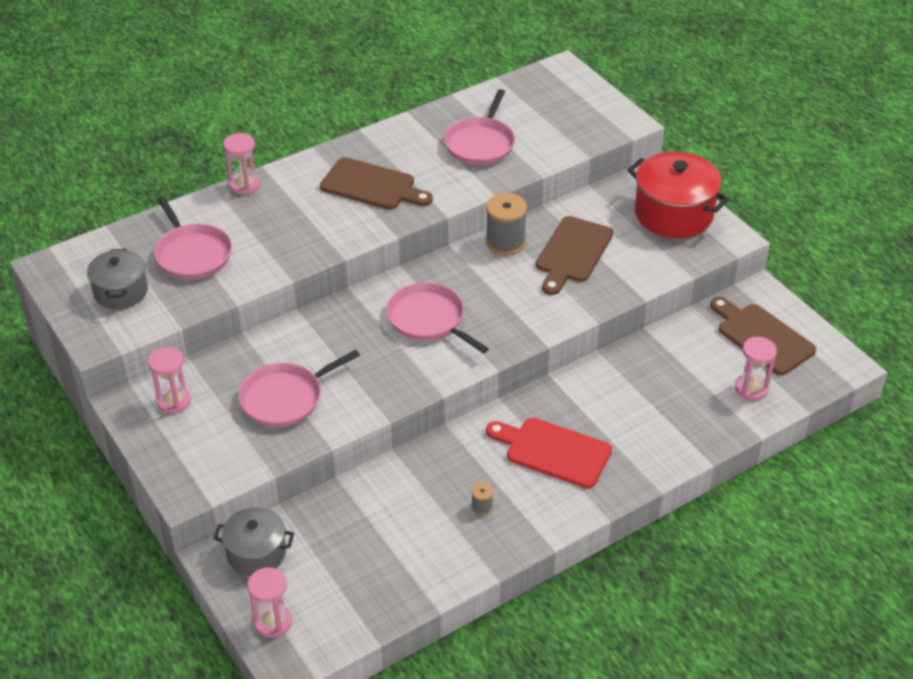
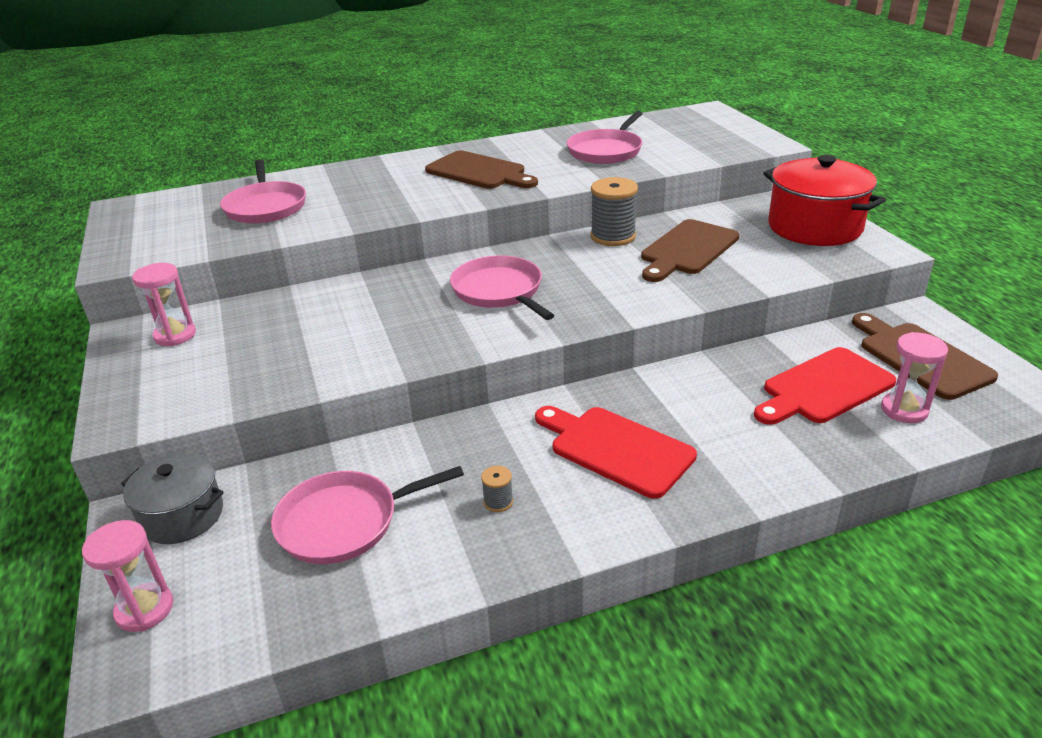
camera: 15 degrees right, 10 degrees down
grey pot [87,248,148,309] -> none
pink hourglass [223,133,260,195] -> none
pink pan [238,350,360,427] -> pink pan moved to [271,466,464,564]
none -> red cutting board [754,347,896,425]

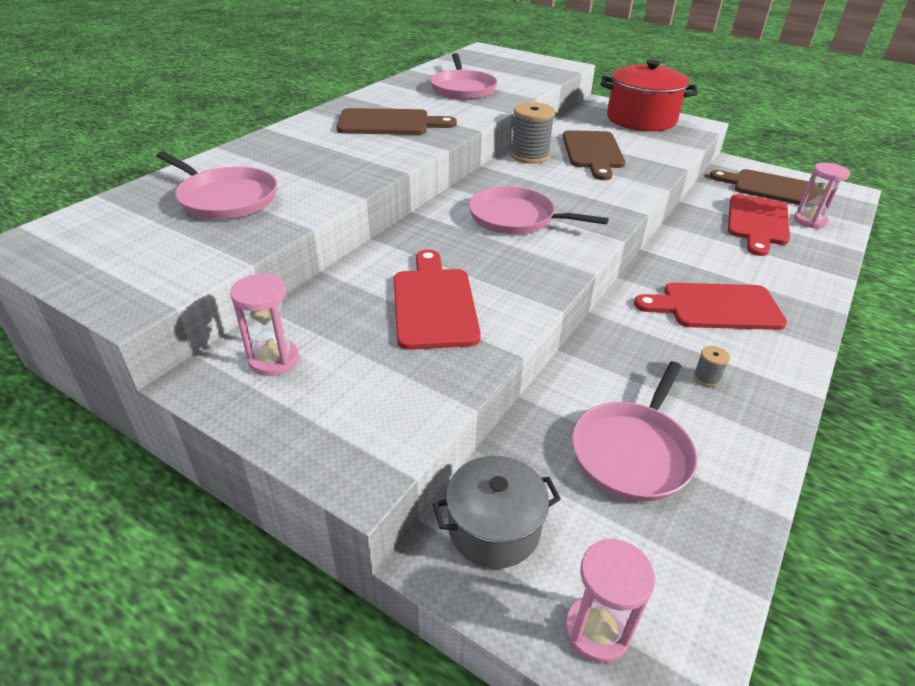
camera: 40 degrees left, 5 degrees up
none -> red cutting board [394,249,481,350]

